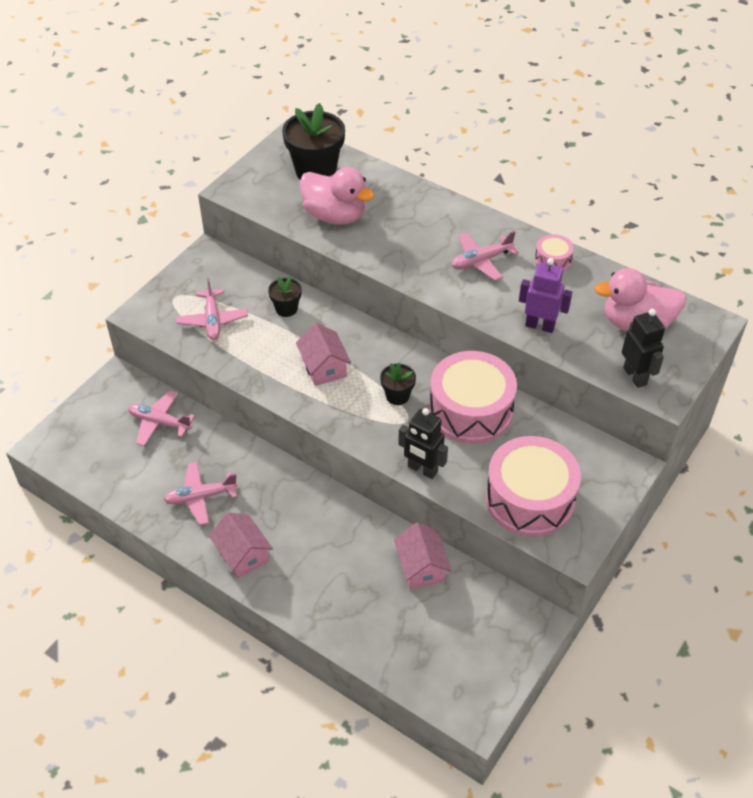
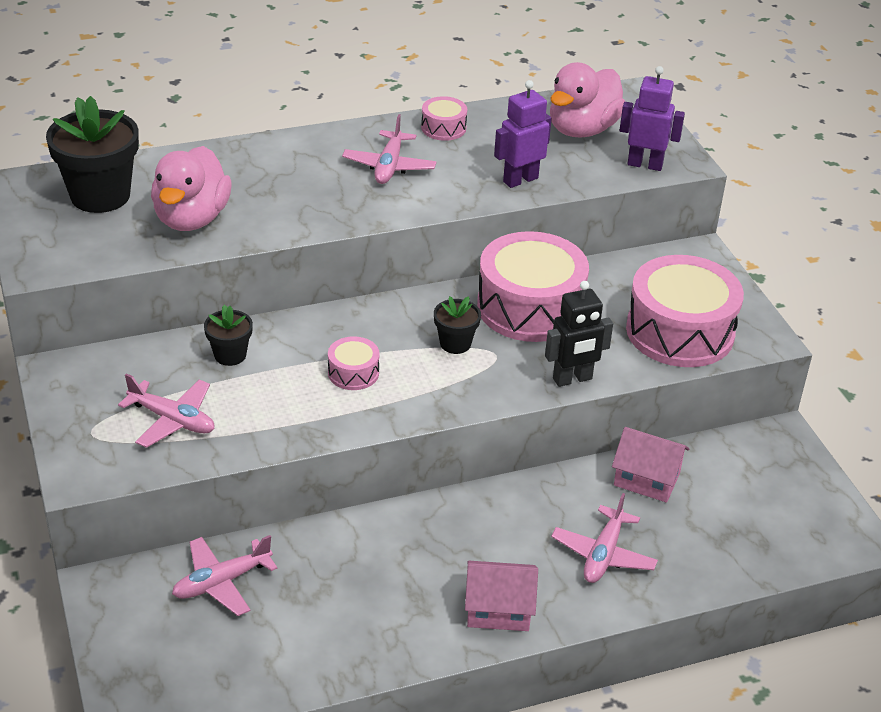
camera: 55 degrees left, 10 degrees down
pink plane [163,462,238,525] -> pink plane moved to [551,493,658,583]
pink house [296,323,351,386] -> pink drum [328,336,380,390]
pink duck [299,167,374,225] -> pink duck turned 120 degrees clockwise [151,146,232,231]
black robot [622,309,665,388] -> purple robot [619,66,685,171]

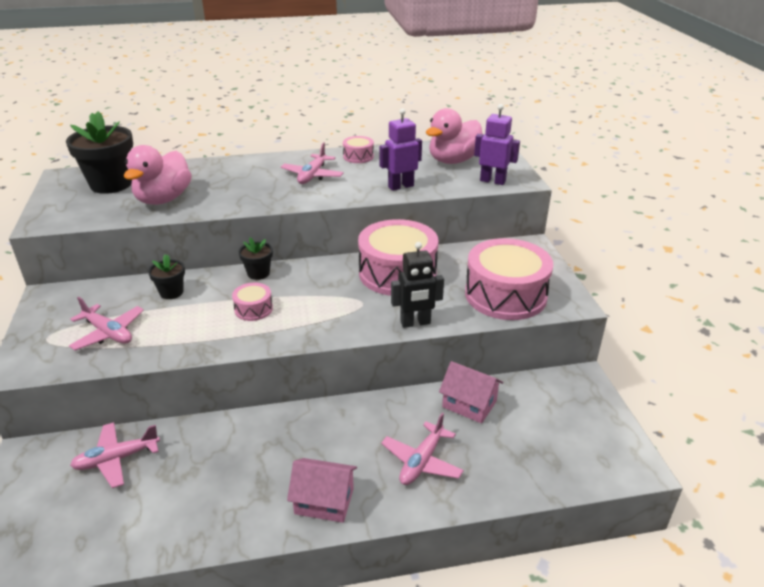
camera: 10 degrees right, 5 degrees down
black flower pot [434,296,481,354] -> black flower pot moved to [239,238,273,280]

